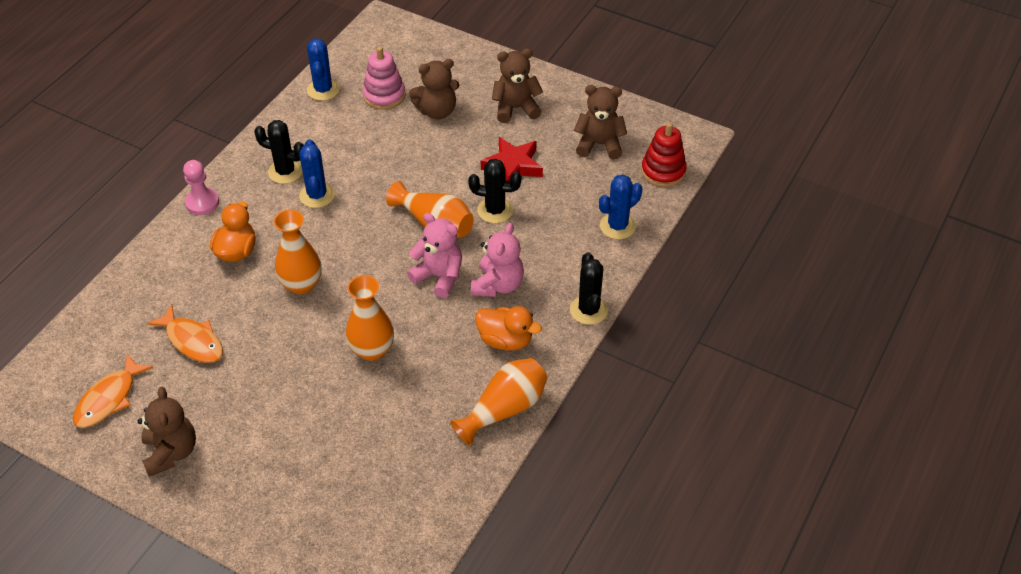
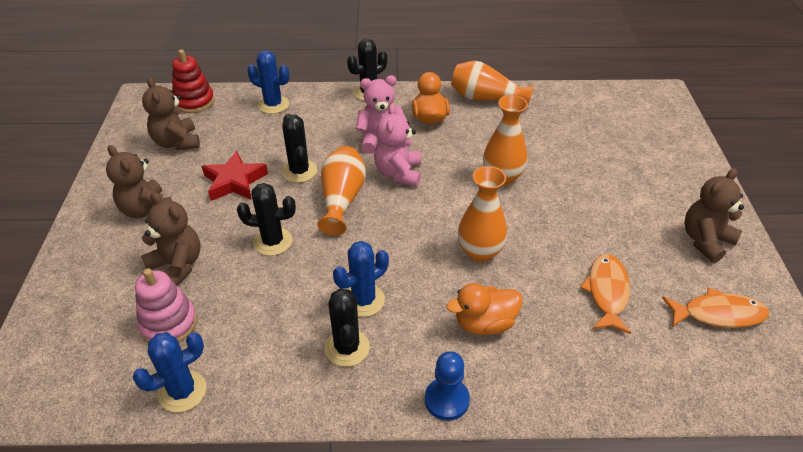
camera: 120 degrees left, 5 degrees down
pink pawn [183,160,219,215] -> blue pawn [425,351,470,421]
none -> black cactus [237,183,296,256]

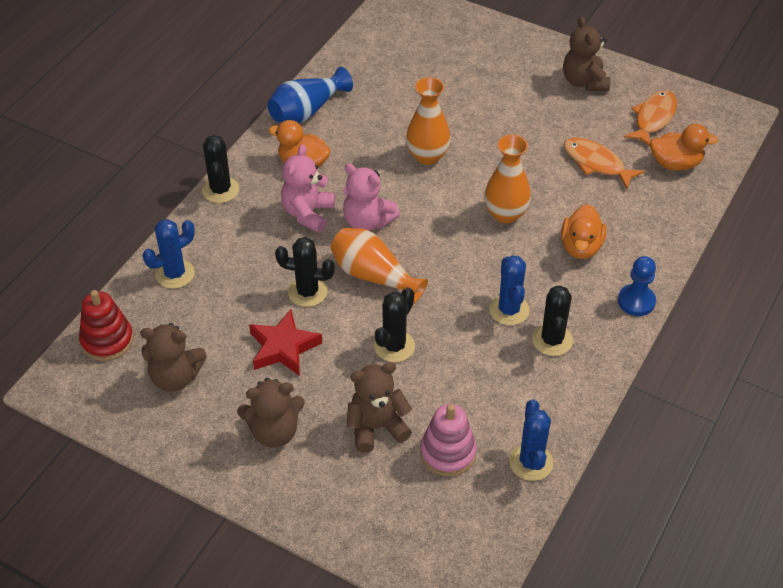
camera: 60 degrees left, 5 degrees up
black cactus [325,288,370,367] -> black cactus turned 75 degrees clockwise [532,285,573,356]
orange vase [451,61,535,104] -> blue vase [268,67,353,123]
none -> orange duck [650,124,719,171]

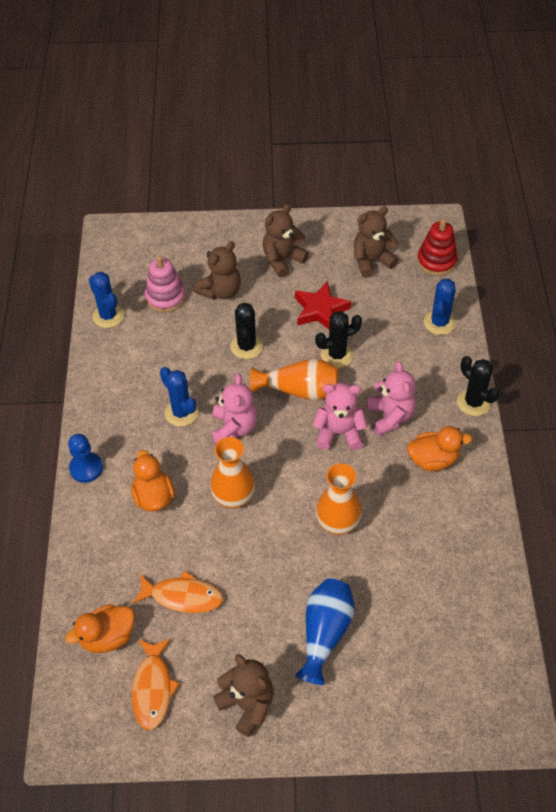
camera: 150 degrees right, 5 degrees up
blue vase [268,67,353,123] -> blue vase moved to [295,579,355,685]
black cactus [532,285,573,356] -> none
none -> pink teddy bear [212,374,257,445]

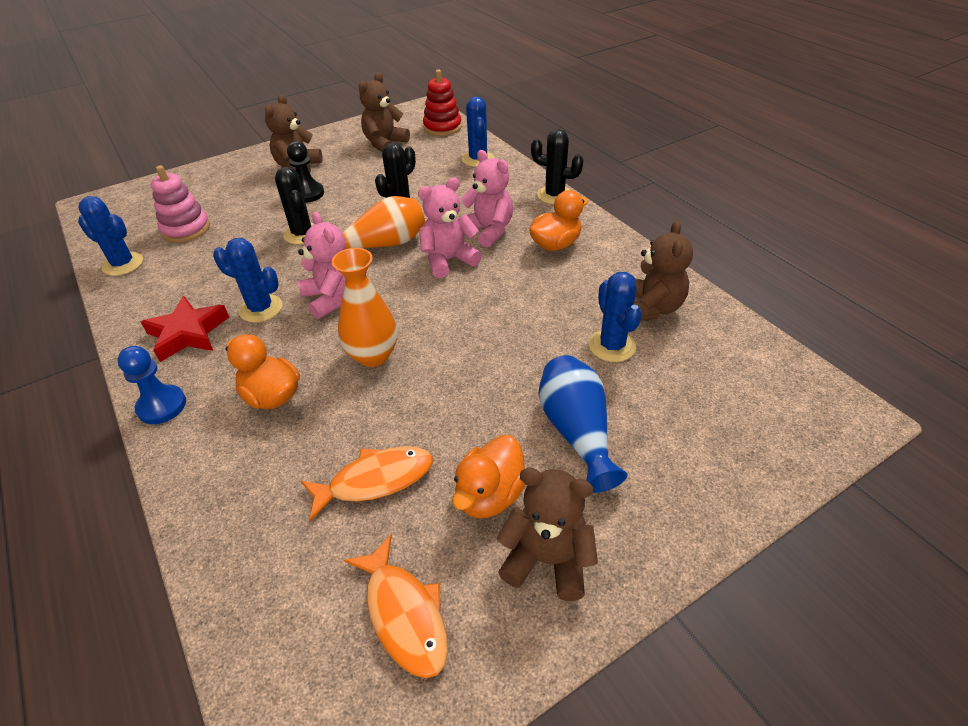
camera: 30 degrees left, 10 degrees down
orange duck [65,604,135,653] -> orange duck moved to [452,435,526,518]
brown teddy bear [194,241,241,300] -> brown teddy bear moved to [634,220,693,321]
red star [295,281,351,329] -> red star moved to [141,296,229,362]
orange vase [316,463,362,535] -> none
none -> black pawn [287,141,324,203]
none -> blue cactus [589,272,642,362]

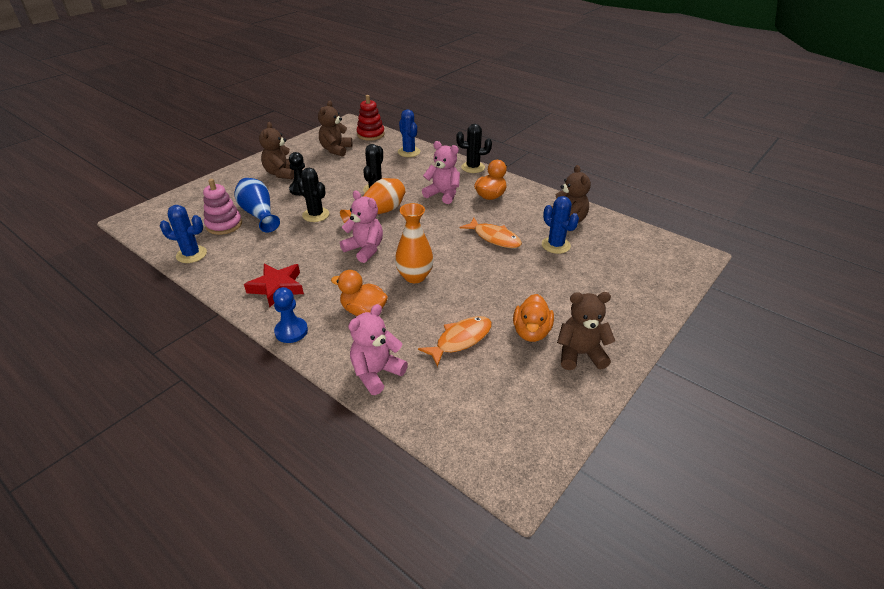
camera: 20 degrees left, 5 degrees down
blue cactus [213,238,282,323] -> none
orange fish [344,535,448,678] -> orange fish moved to [460,218,522,248]
pink teddy bear [418,178,482,278] -> pink teddy bear moved to [348,304,408,395]
blue vase [538,355,627,493] -> blue vase moved to [234,178,280,233]

